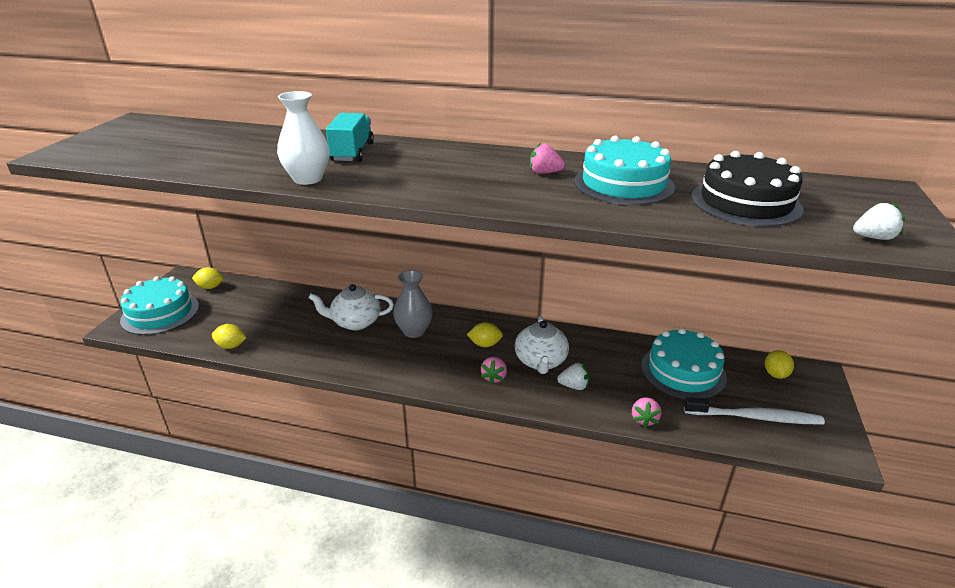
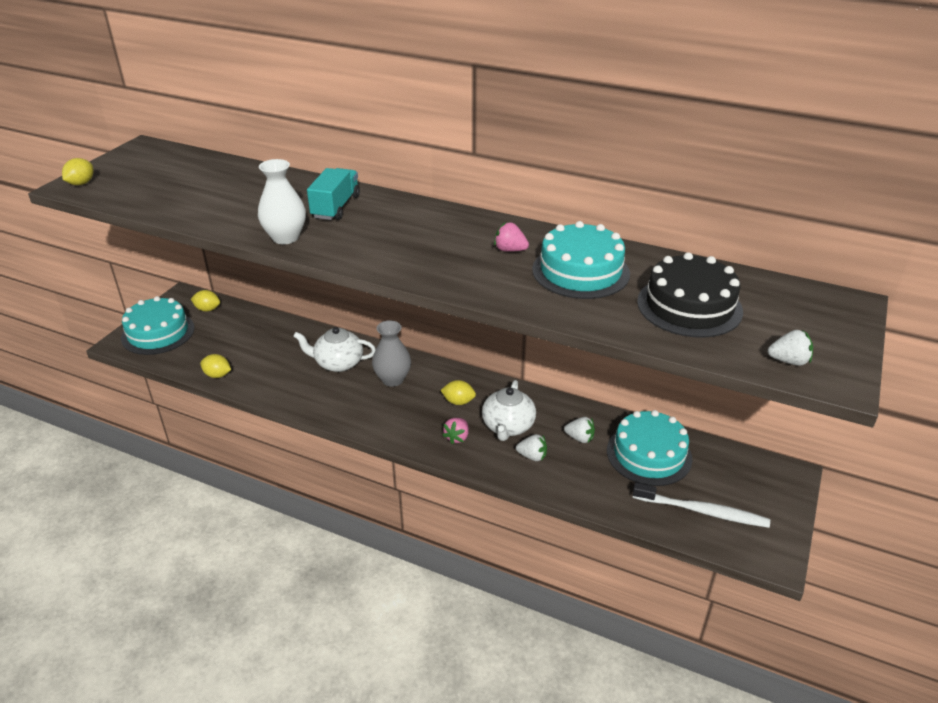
camera: 10 degrees right, 5 degrees up
pink strawberry [632,397,662,428] -> none
yellow lemon [765,350,794,379] -> yellow lemon moved to [62,158,93,185]
none -> white strawberry [564,417,595,443]

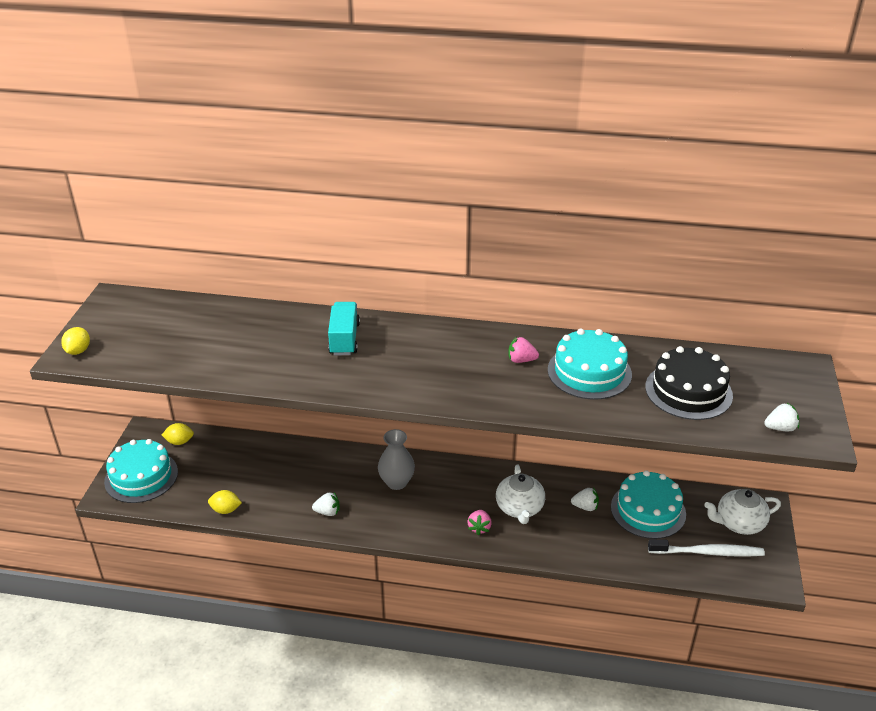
camera: 15 degrees left, 0 degrees up
white vase [258,159,306,244] -> none
white teapot [293,327,376,372] -> white teapot moved to [704,489,781,535]
yellow lemon [440,380,476,405] -> none
white strawberry [516,434,547,461] -> white strawberry moved to [312,492,340,516]

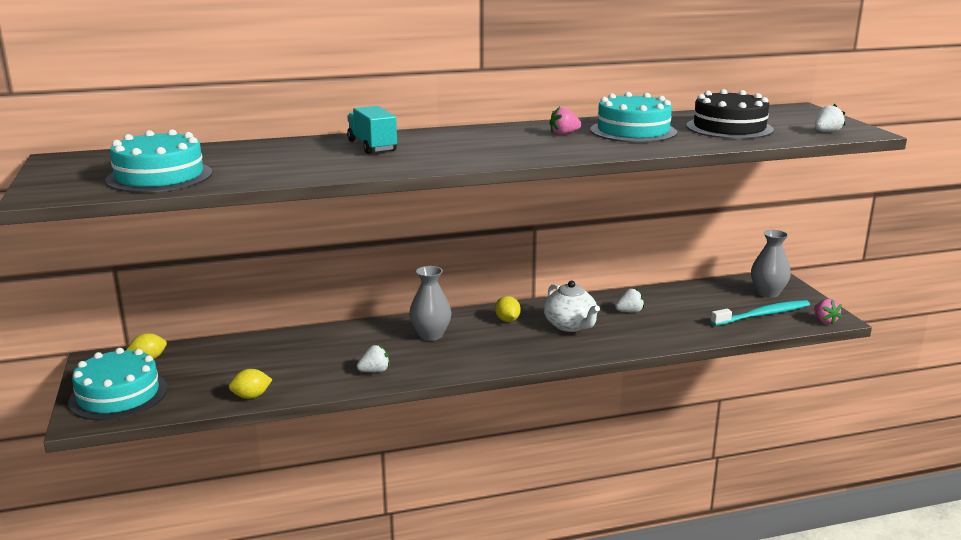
camera: 25 degrees left, 15 degrees down
yellow lemon [61,327,90,355] -> yellow lemon moved to [495,296,521,322]
pink strawberry [467,510,492,535] -> pink strawberry moved to [814,299,842,325]
turquoise cake [611,470,686,539] -> turquoise cake moved to [105,129,212,193]
white toothbrush [648,539,765,557] -> turquoise toothbrush [711,300,810,326]
white teapot [704,489,781,535] -> grey vase [751,230,791,298]

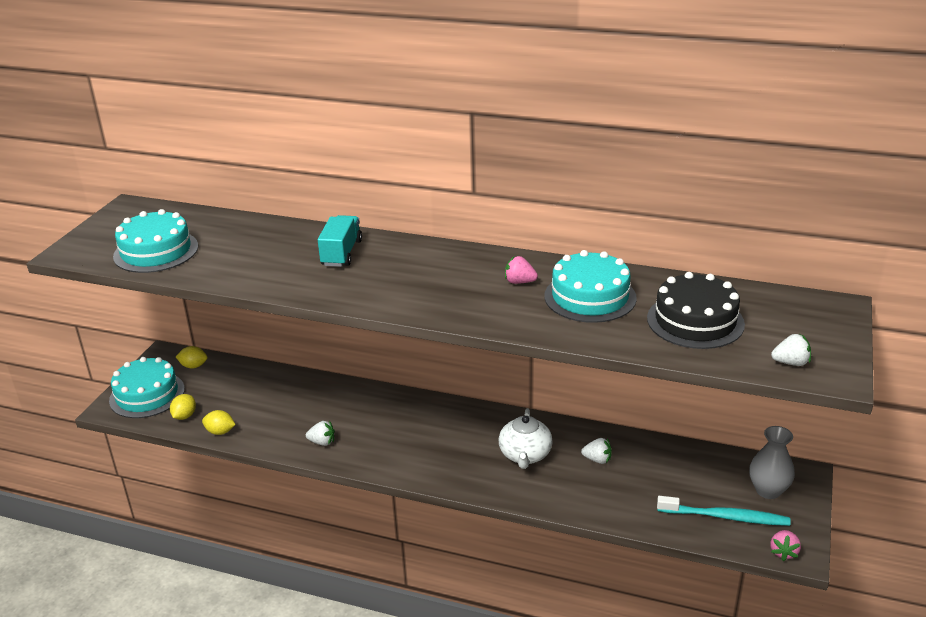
camera: 35 degrees right, 10 degrees up
grey vase [409,266,452,341] -> none
yellow lemon [495,296,521,322] -> yellow lemon moved to [170,394,196,420]

